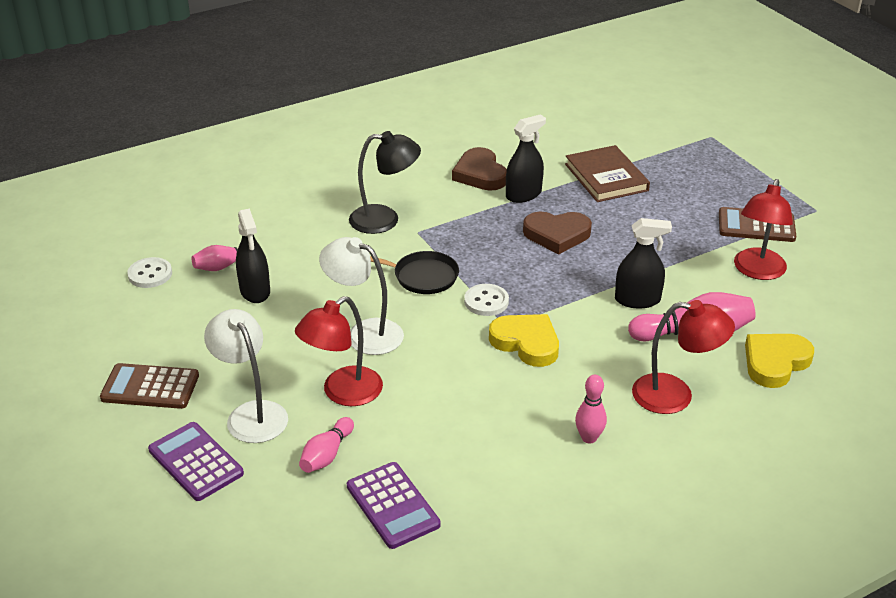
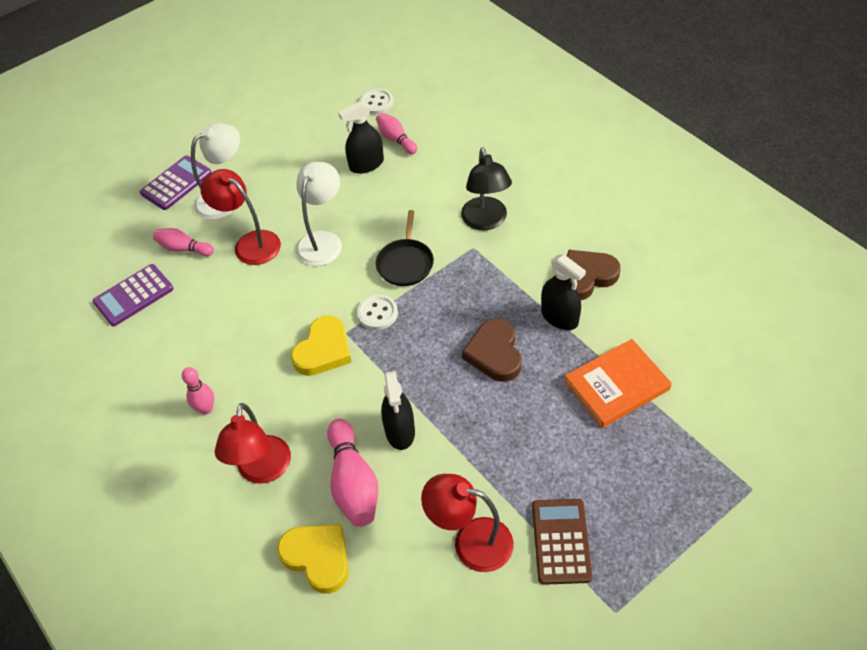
camera: 85 degrees right, 15 degrees up
brown calculator [100,363,199,409] -> none
brown book [565,145,650,202] -> orange book [564,339,672,428]

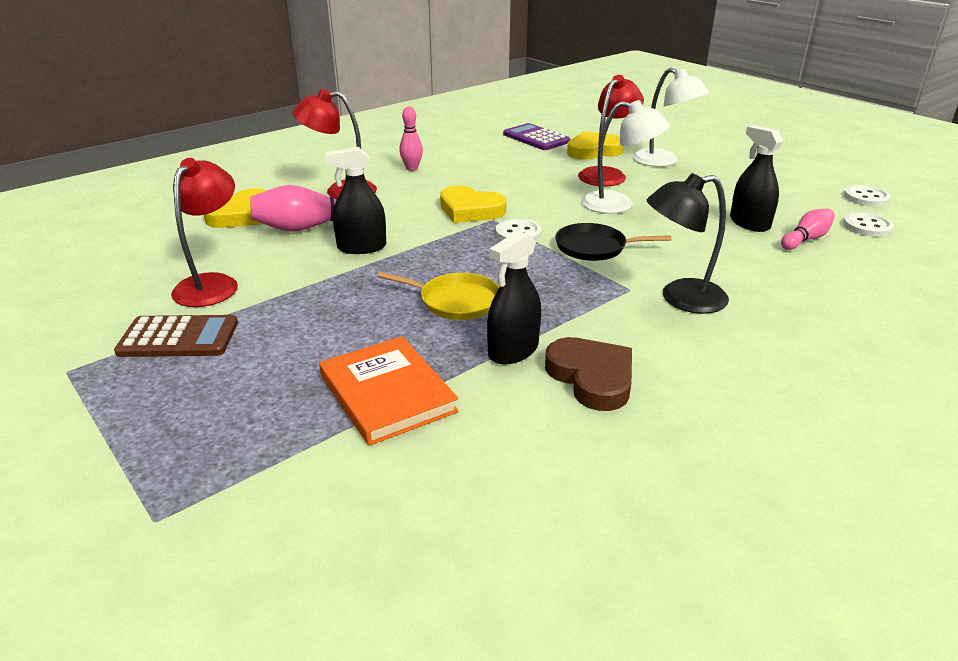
camera: 85 degrees right, 20 degrees down
purple calculator [140,155,211,210] -> none
pink bowling pin [153,228,214,256] -> yellow heart [567,131,624,160]
brown heart [462,318,522,382] -> yellow pan [378,272,499,320]
none -> white button [844,185,891,207]

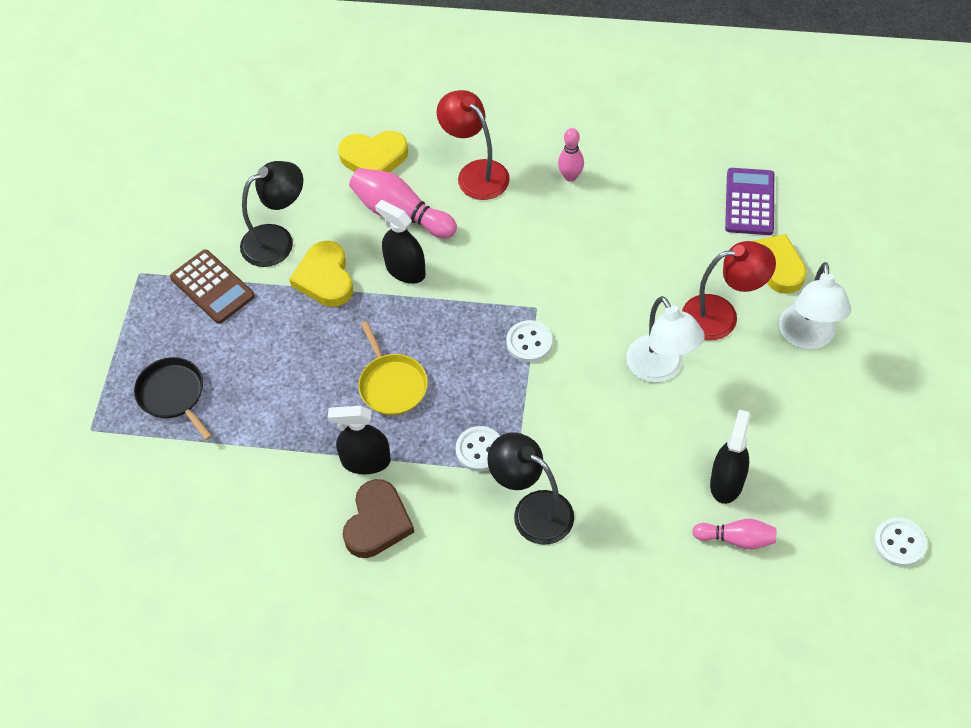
camera: 50 degrees right, 25 degrees up
red lamp [171,158,238,307] -> black lamp [240,161,303,267]
orange book [319,336,459,446] -> none
yellow heart [440,185,507,223] -> yellow heart moved to [289,241,353,307]
black pan [555,223,671,261] -> black pan moved to [134,357,212,440]
white button [843,212,894,237] -> white button moved to [456,426,500,472]

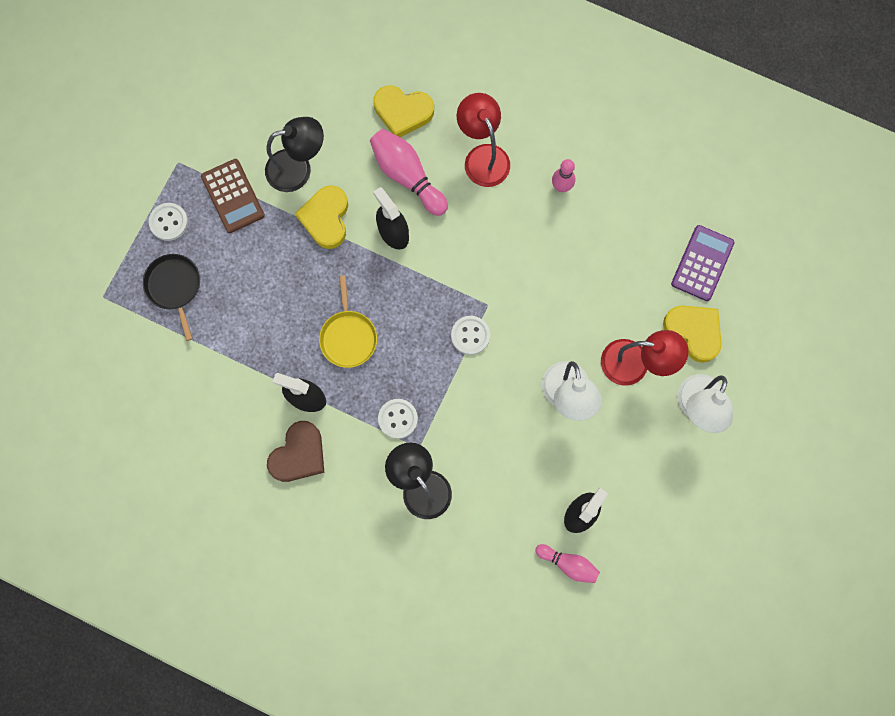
camera: 15 degrees right, 20 degrees up
white button [874,518,927,567] -> white button moved to [149,203,188,241]

